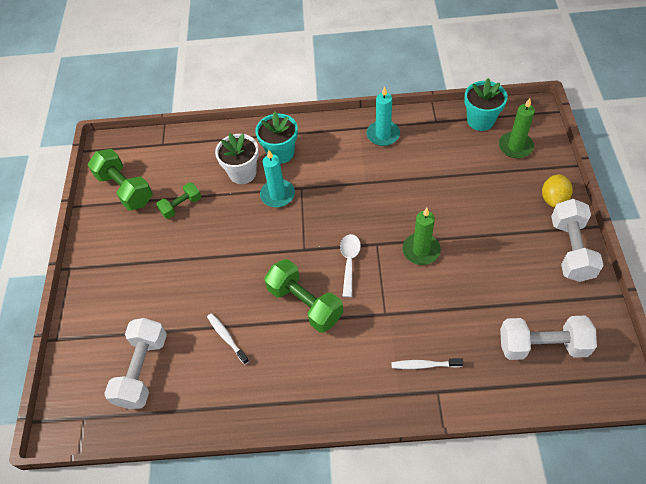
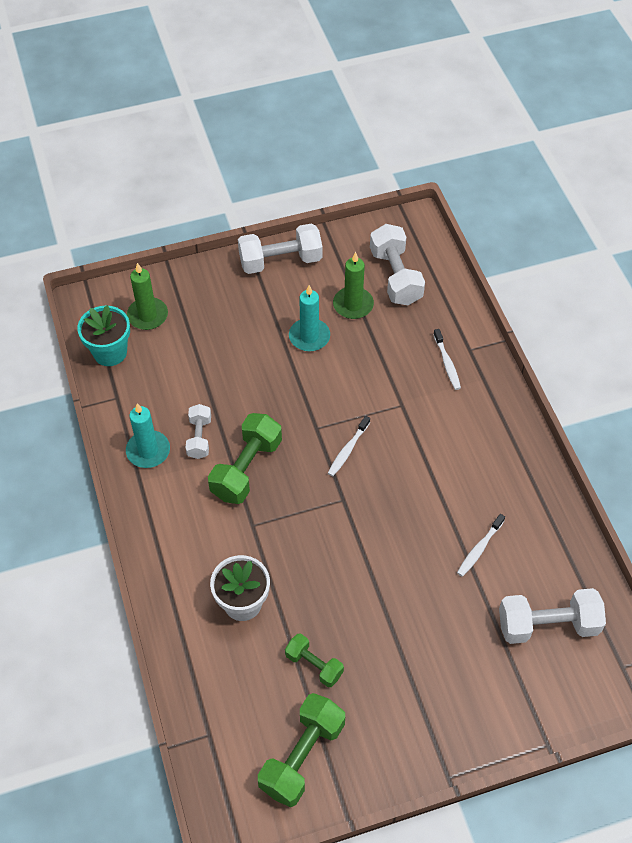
camera: 110 degrees left, 0 degrees up
turquoise flower pot [255,112,298,164] -> none
turquoise candle [260,150,295,207] -> turquoise candle moved to [289,285,330,351]
green dumbbell [264,259,343,332] -> green dumbbell moved to [208,413,282,504]
white spoon [340,234,361,297] -> white toothbrush [328,416,370,476]
green candle [402,208,441,265] -> green candle moved to [333,252,374,319]
yellow lemon [542,174,573,208] -> none
none -> white dumbbell [186,404,211,459]

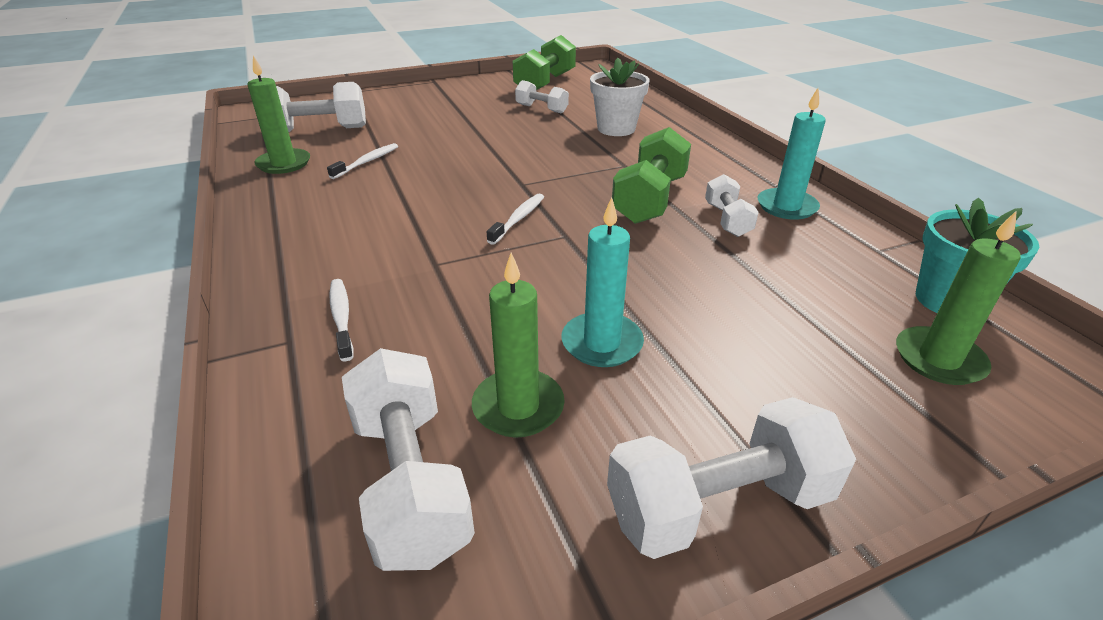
camera: 175 degrees right, 20 degrees down
green dumbbell [285,634,344,687] -> white dumbbell [515,80,569,114]
none -> green candle [247,55,310,174]

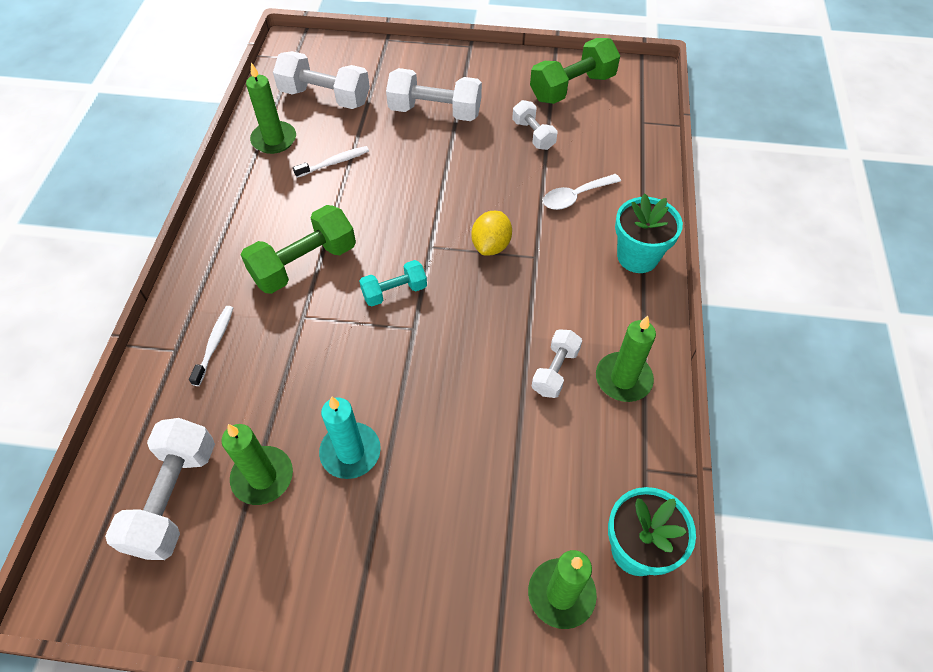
camera: 30 degrees right, 20 degrees up
white toothbrush [487,194,544,245] -> turquoise dumbbell [359,260,427,306]
white flower pot [590,58,650,136] -> white spoon [543,174,621,210]
white dumbbell [607,397,856,559] -> white dumbbell moved to [386,68,482,121]
green dumbbell [612,127,691,224] -> green dumbbell moved to [241,205,356,294]
turquoise candle [758,88,826,220] -> green candle [596,316,656,402]
none -> yellow lemon [472,211,512,256]
none -> turquoise flower pot [615,193,683,273]

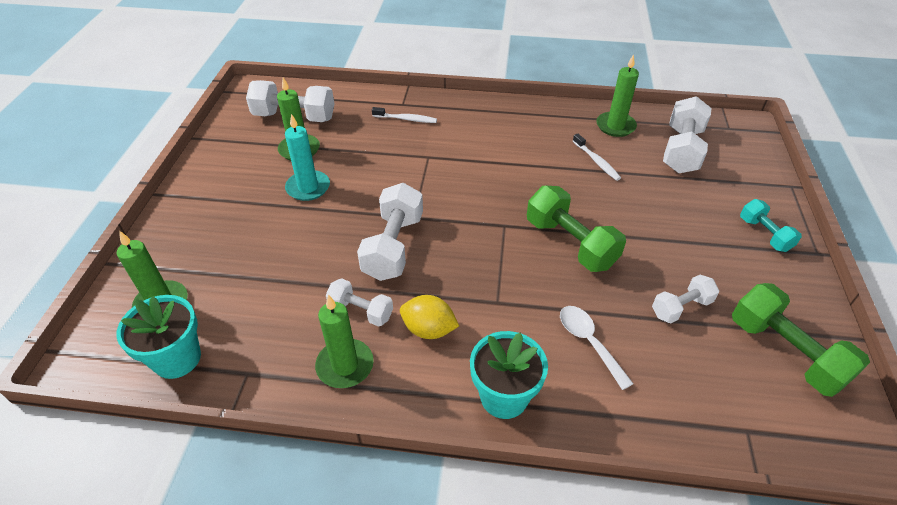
camera: 90 degrees right, 10 degrees down
green dumbbell [241,205,356,294] -> green dumbbell moved to [527,186,626,272]
turquoise dumbbell [359,260,427,306] -> turquoise dumbbell moved to [740,199,802,252]
white dumbbell [386,68,482,121] -> white dumbbell moved to [357,183,423,281]
yellow lemon [472,211,512,256] -> yellow lemon moved to [400,295,459,339]

